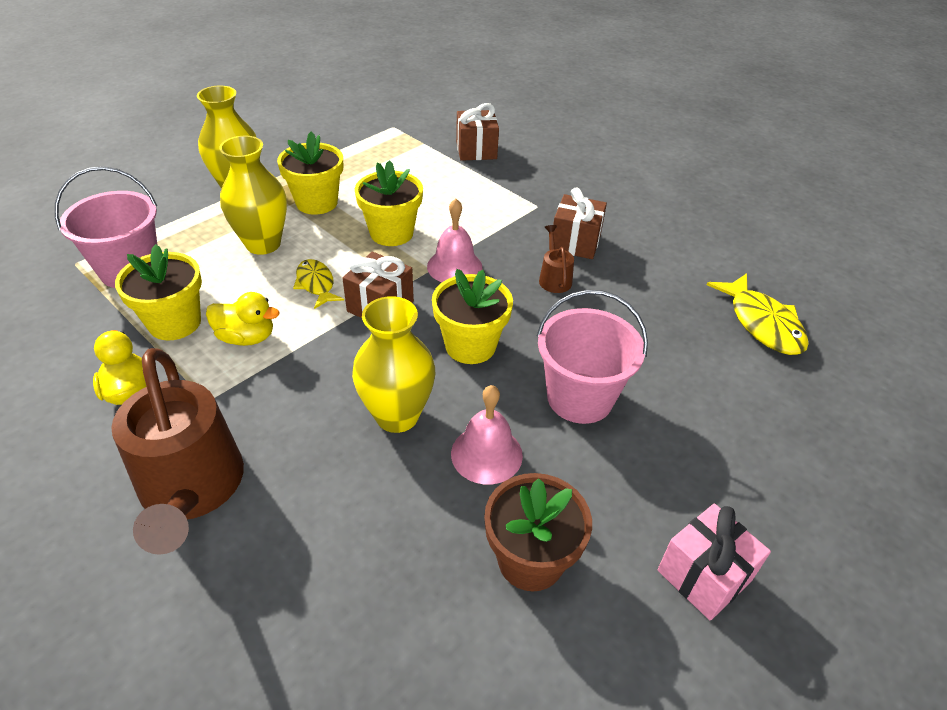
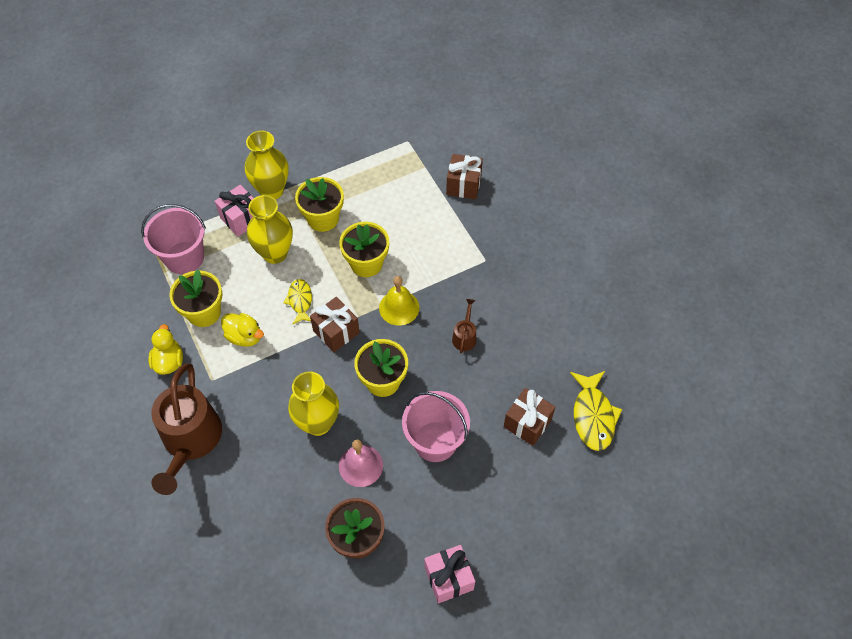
camera: 20 degrees right, 15 degrees up
pink bell [427,198,482,282] -> yellow bell [379,276,420,326]
brown gift [553,187,607,259] -> brown gift moved to [504,388,556,446]
none -> pink gift [215,185,254,237]

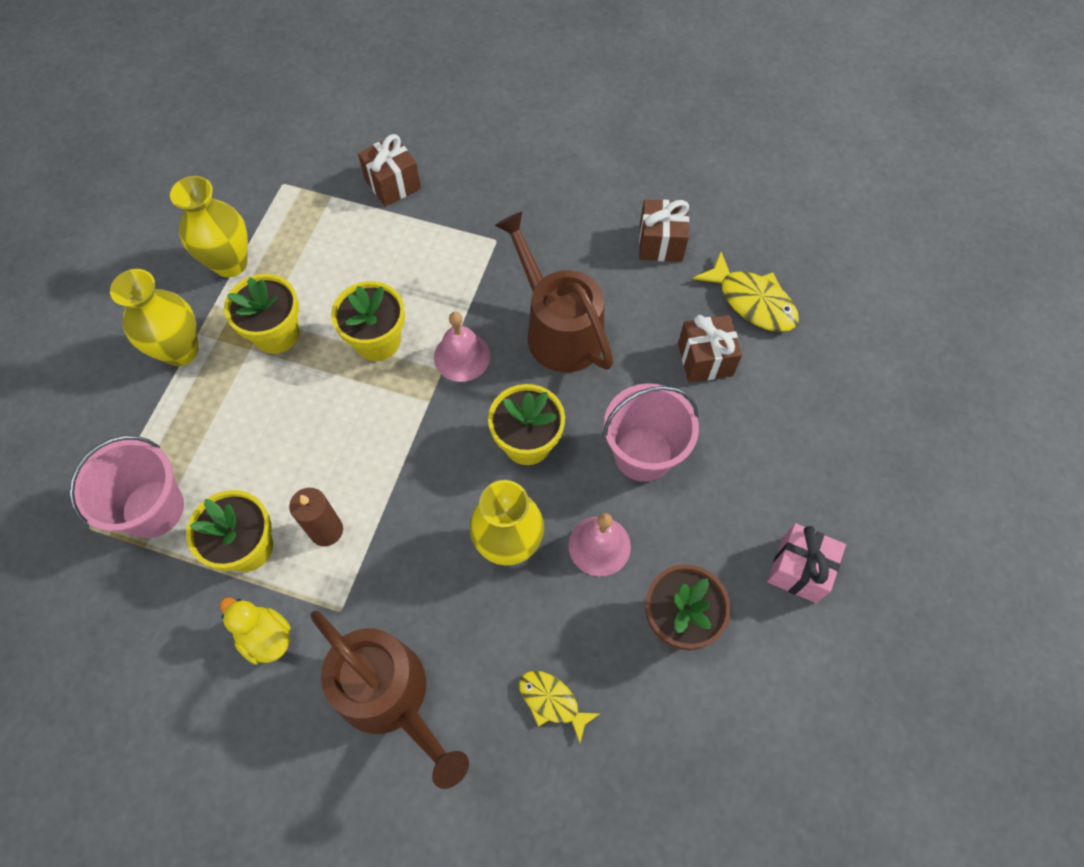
camera: 45 degrees left, 5 degrees up
pink gift [215,185,254,237] -> none
yellow duck [221,313,264,347] -> brown candle [289,488,343,546]
yellow vase [247,195,293,264] -> yellow vase moved to [170,176,248,278]
yellow fish [284,279,312,325] -> yellow fish moved to [519,670,599,743]
brown gift [310,297,360,352] -> brown gift moved to [639,200,689,262]
yellow bell [379,276,420,326] -> pink bell [434,312,490,382]
brown watering can [452,299,476,353] -> brown watering can [495,212,614,372], size x2.32

